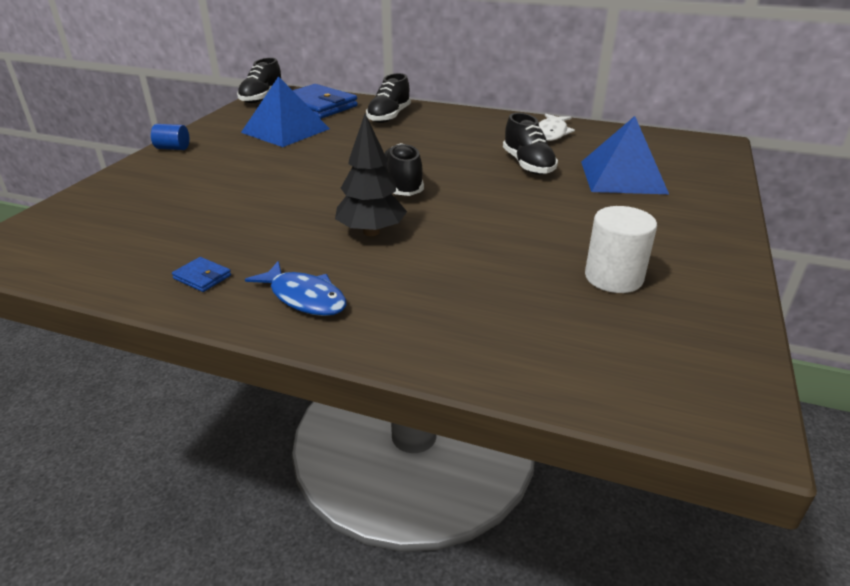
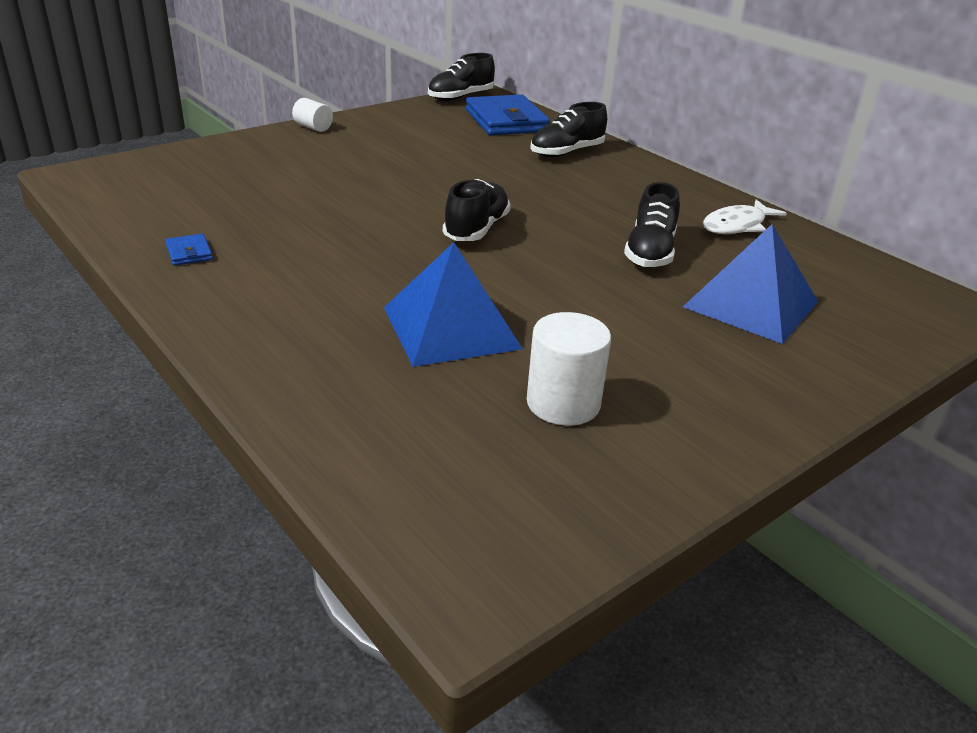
camera: 30 degrees right, 0 degrees up
blue cylinder [151,124,189,150] -> white cylinder [292,98,333,132]
blue pyramid [241,76,330,147] -> blue pyramid moved to [384,242,523,367]
blue fish [245,261,347,316] -> none
black tree [335,114,407,236] -> none

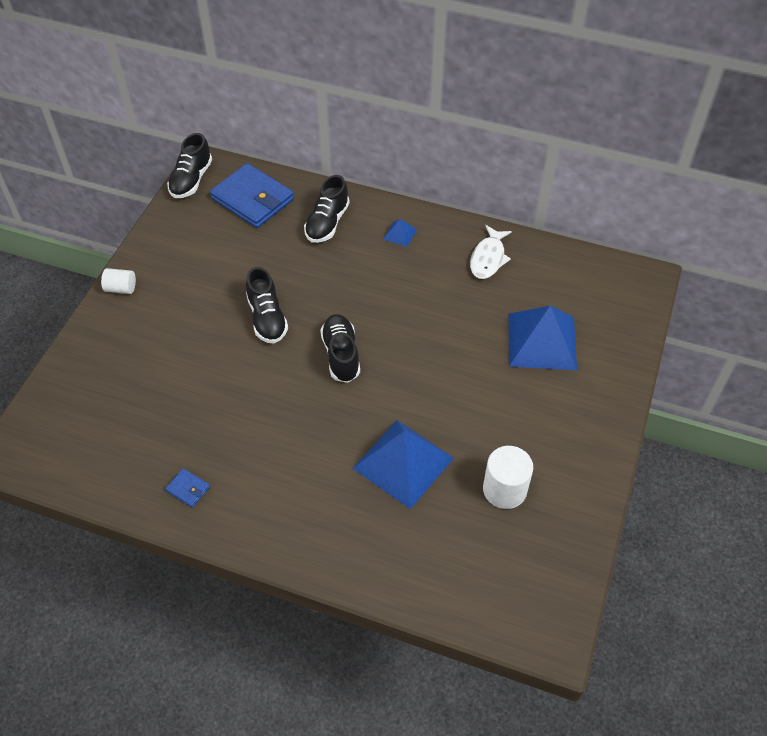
camera: 30 degrees left, 20 degrees up
black shoe [624,182,680,268] -> black shoe moved to [246,267,288,344]
none -> blue pyramid [383,219,417,247]

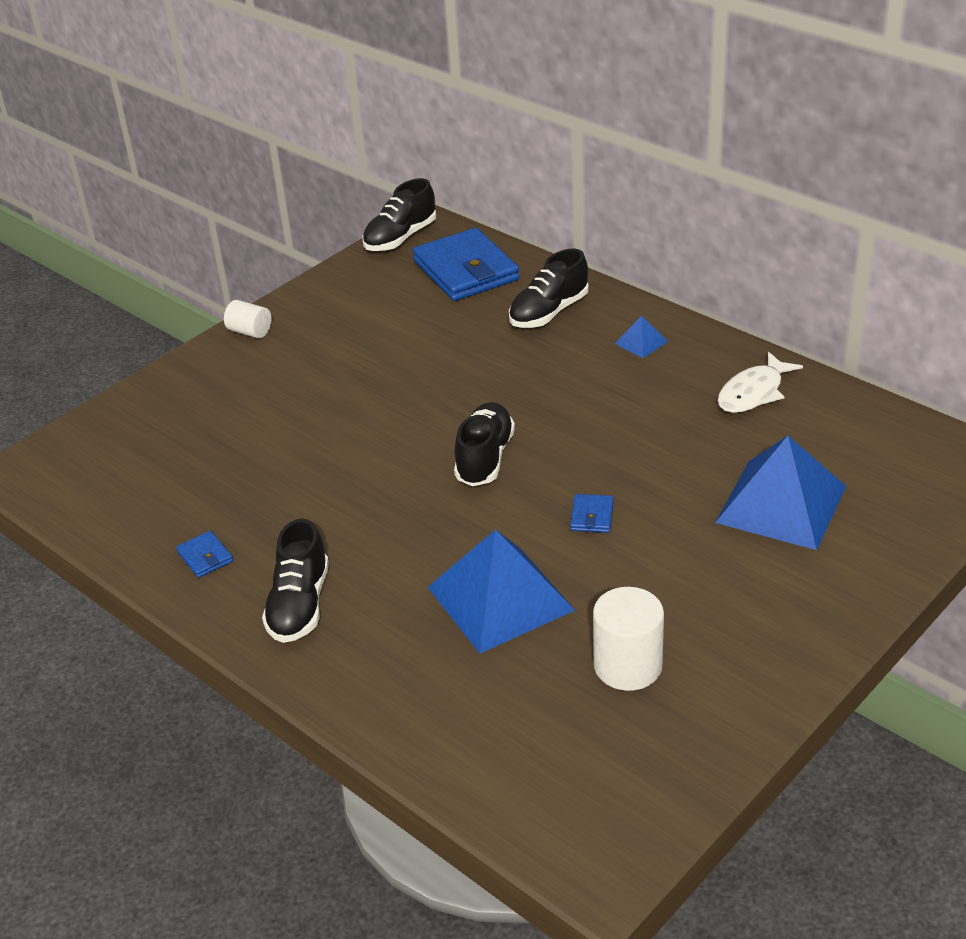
camera: 25 degrees right, 15 degrees down
black shoe [246,267,288,344] -> black shoe moved to [262,518,329,643]
none -> blue wallet [570,494,614,533]

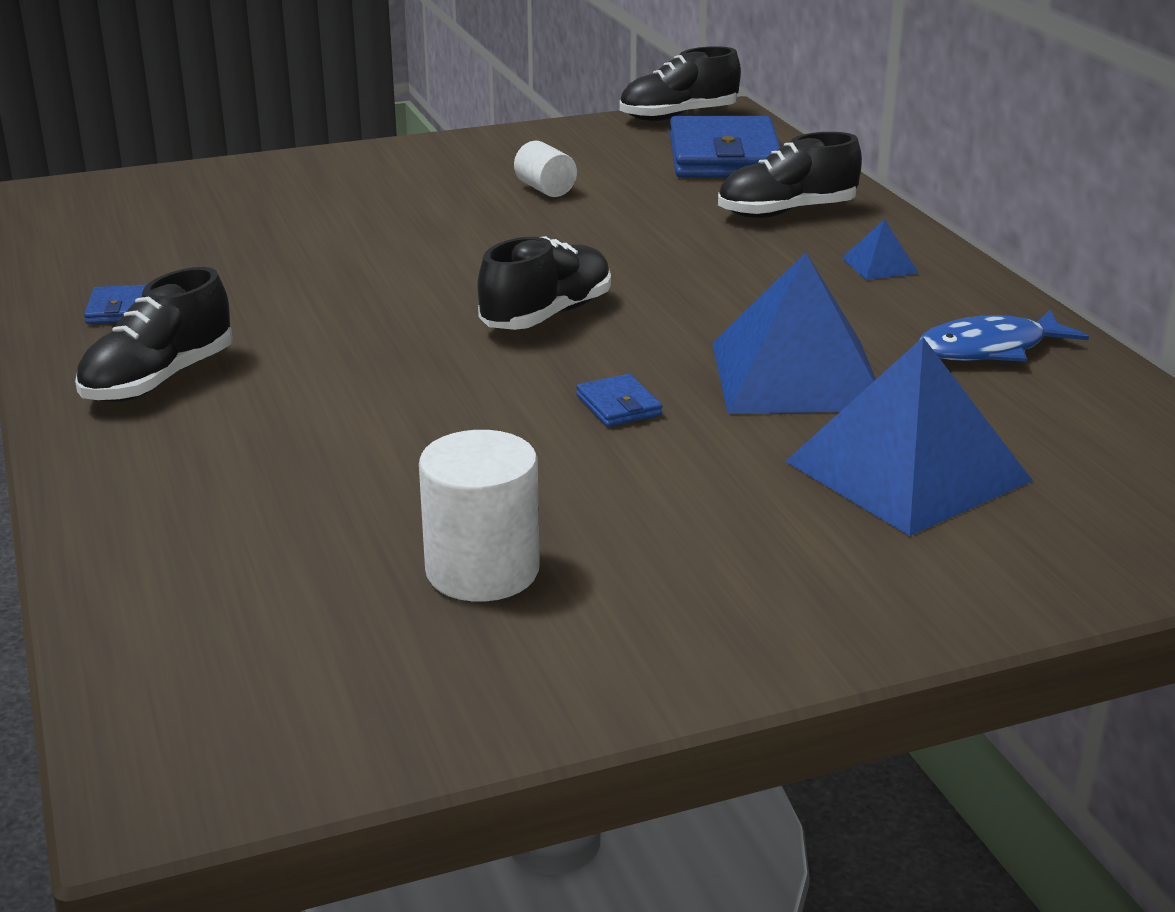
camera: 25 degrees right, 10 degrees down
white cylinder [224,300,271,339] -> white cylinder moved to [514,141,577,197]
blue pyramid [428,530,575,654] -> blue pyramid moved to [712,252,876,414]
blue wallet [570,494,614,533] -> blue wallet turned 60 degrees counterclockwise [576,374,662,427]
white fish [718,352,803,413] -> blue fish [918,310,1089,362]

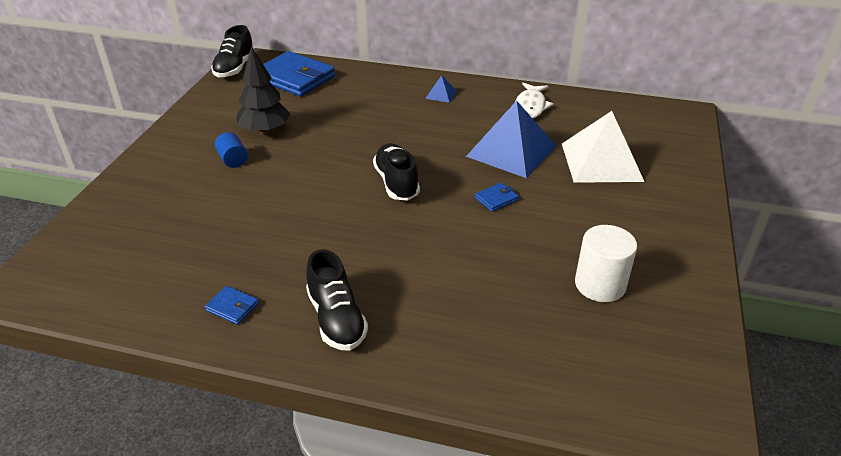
camera: 55 degrees left, 10 degrees up
white cylinder [514,141,577,197] -> black tree [237,46,290,134]
blue wallet [576,374,662,427] -> blue wallet turned 45 degrees counterclockwise [475,183,519,212]
black shoe [718,132,862,218] -> none
blue pyramid [785,337,1033,536] -> white pyramid [562,111,644,183]
blue fish [918,310,1089,362] -> white fish [515,83,553,118]
none -> blue cylinder [215,132,248,168]

